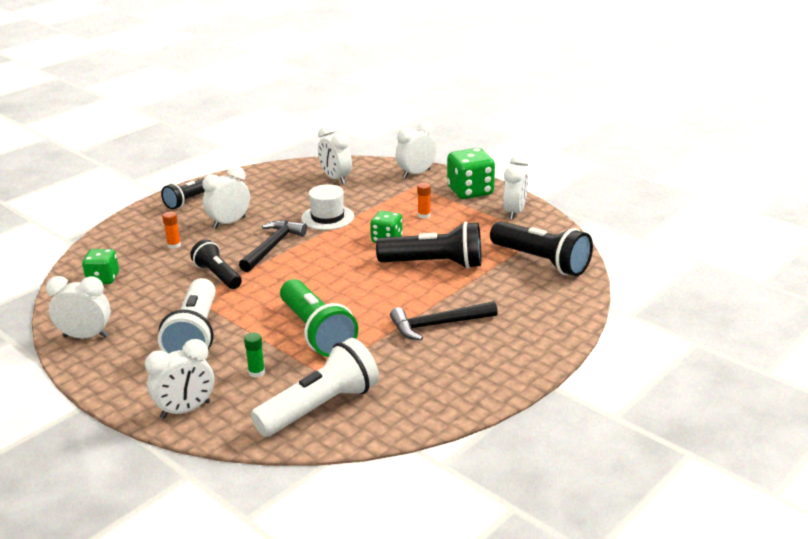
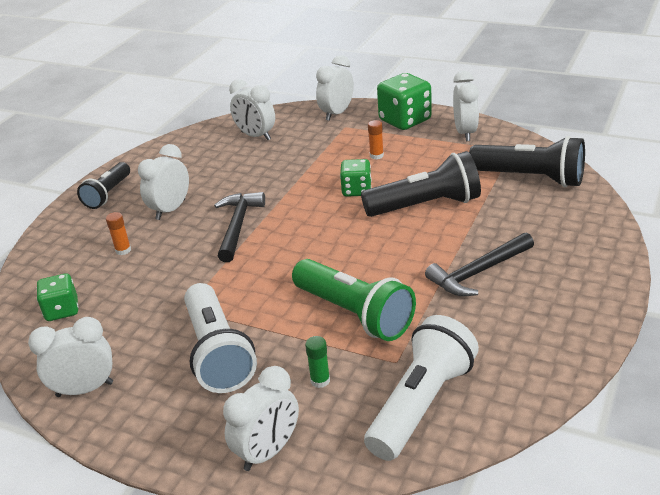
camera: 15 degrees left, 5 degrees up
black flashlight [190,240,242,289] -> none
white hat [301,184,354,230] -> none

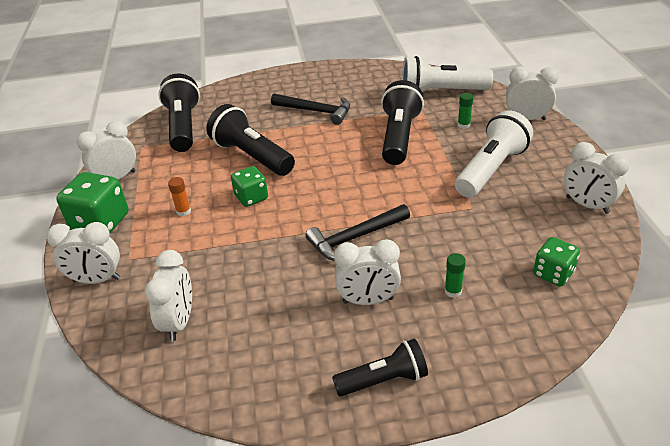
camera: 125 degrees left, 5 degrees up
orange glue stick [106,212,131,255] -> green glue stick [444,253,466,298]
green flashlight [292,259,416,341] -> black flashlight [381,80,424,165]

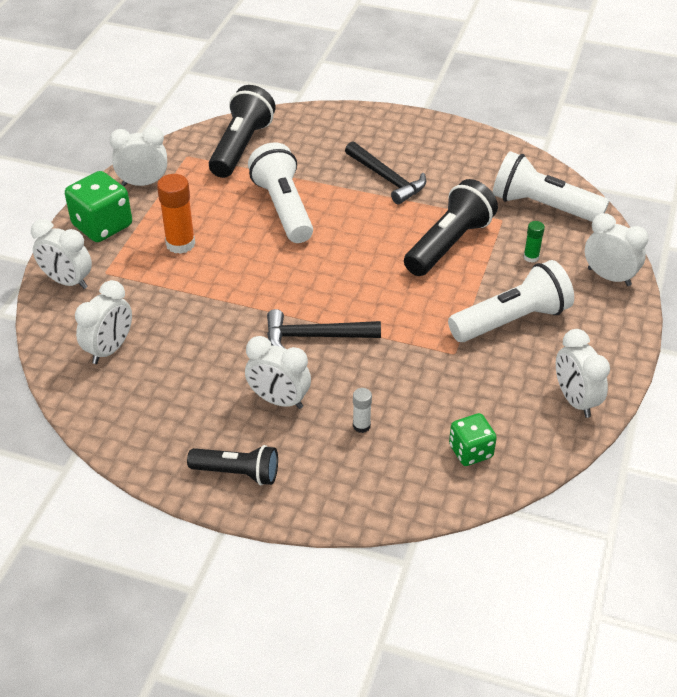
camera: 25 degrees right, 5 degrees up
orange glue stick [168,177,191,216] -> orange glue stick [157,174,195,254], size x1.89
black flashlight [206,104,295,176] -> white flashlight [248,142,313,243]
green dice [231,166,268,207] -> none
green glue stick [444,253,466,298] -> white glue stick [353,388,372,433]

